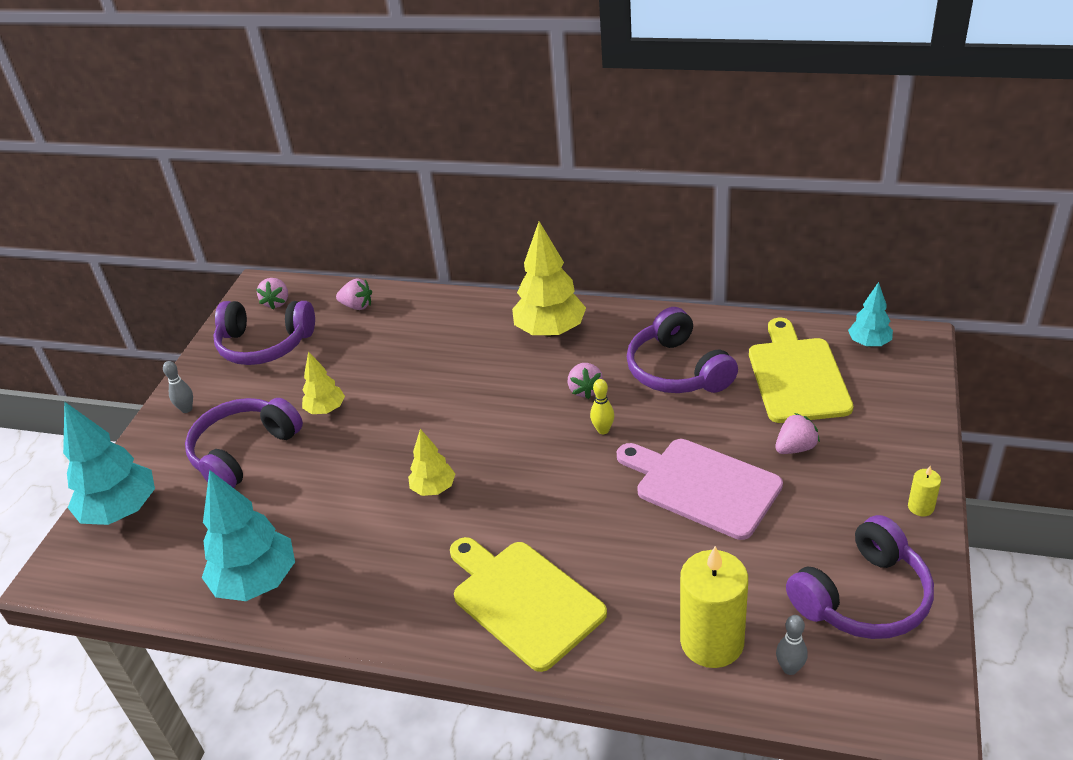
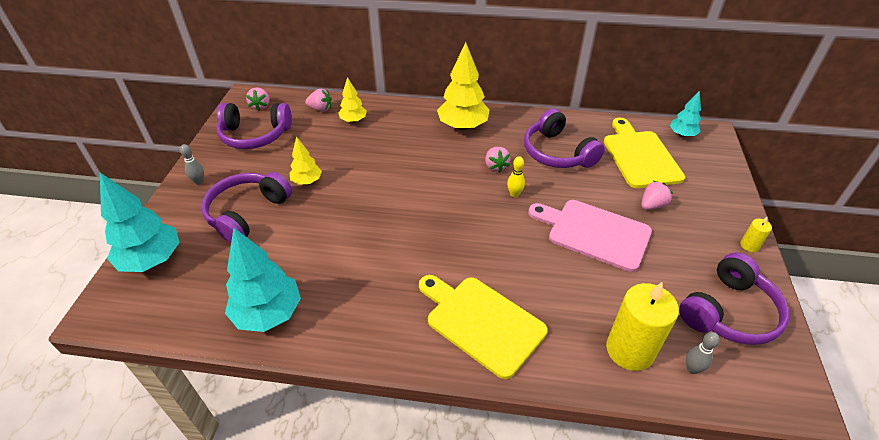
camera: 10 degrees left, 5 degrees up
yellow tree [408,429,455,496] -> yellow tree moved to [338,77,367,123]

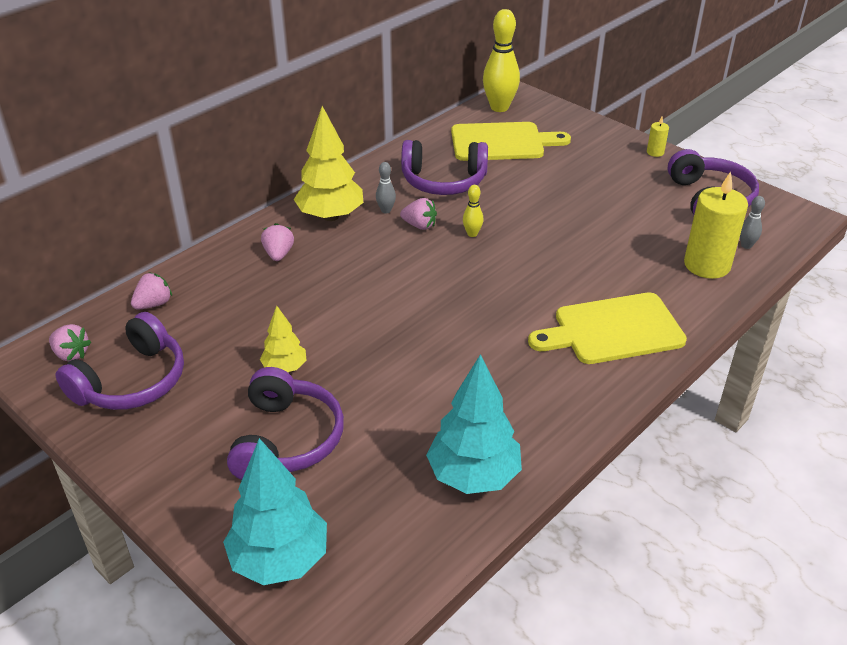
camera: 55 degrees left, 5 degrees down
grey bowling pin [180,144,204,185] -> grey bowling pin moved to [376,162,396,213]
purple headphones [201,172,292,243] -> purple headphones turned 150 degrees counterclockwise [227,367,344,480]
yellow tree [338,77,367,123] -> none
pink cutting board [528,200,652,272] -> none
yellow cutting board [604,118,685,188] -> yellow cutting board turned 150 degrees clockwise [451,122,571,161]
pink strawberry [641,181,673,210] -> pink strawberry moved to [261,223,294,261]
turquoise tree [670,90,701,137] -> yellow bowling pin [483,9,520,112]

